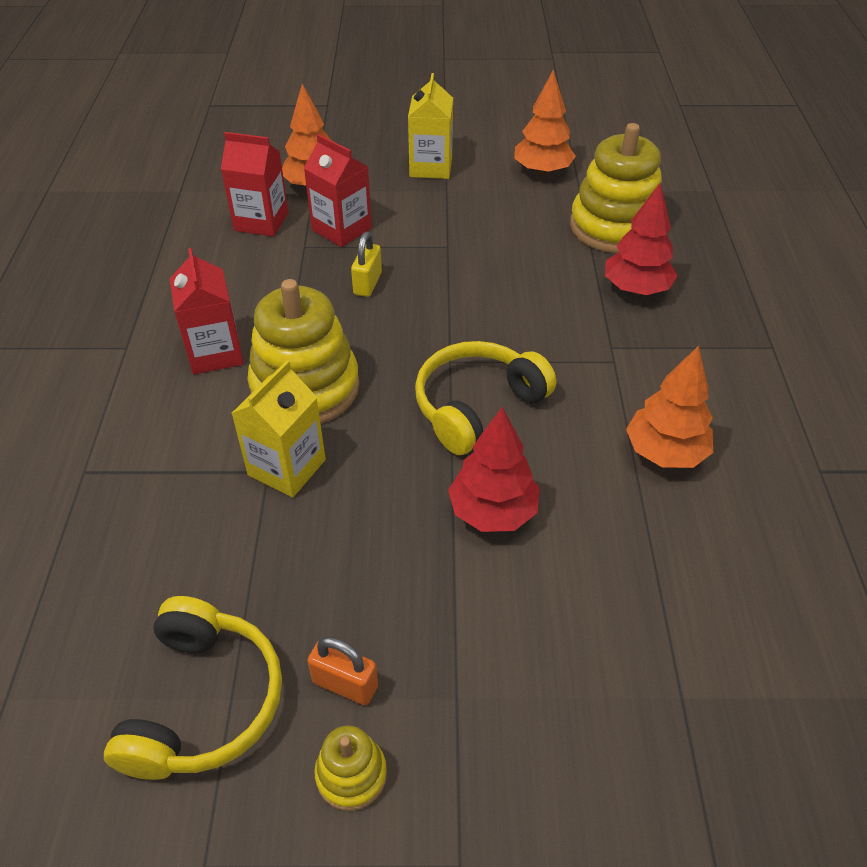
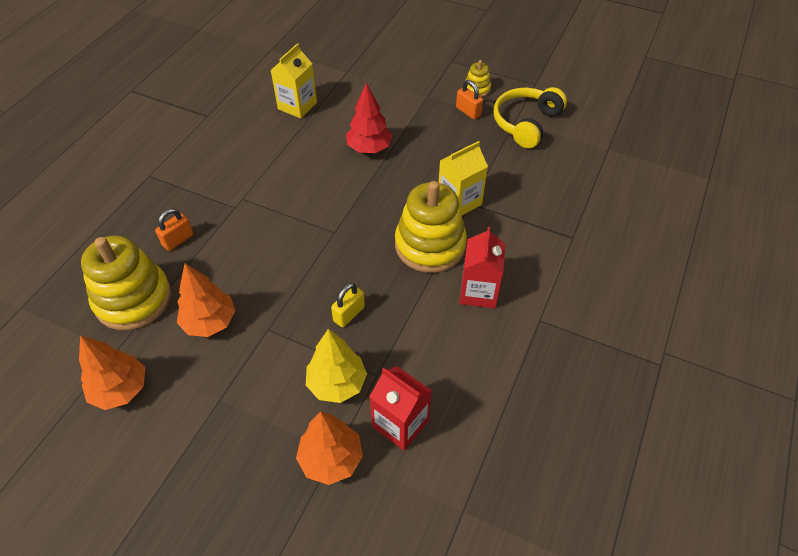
camera: 155 degrees left, 5 degrees up
red carton [304,134,372,247] -> yellow tree [306,329,367,403]
yellow carton [408,73,453,179] -> yellow carton moved to [270,43,317,118]
yellow headphones [415,341,556,455] -> none
red tree [605,183,678,295] -> orange padlock [155,208,194,251]
orange tree [626,346,713,468] -> orange tree moved to [177,263,235,337]

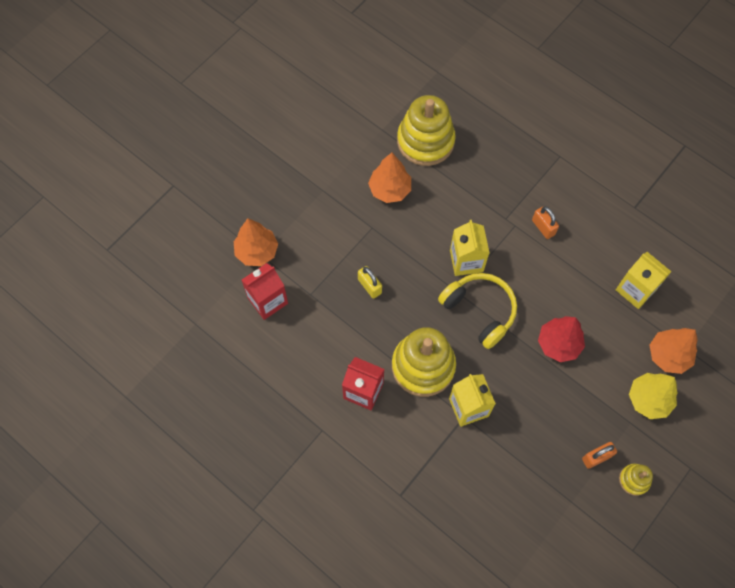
camera: 105 degrees right, 15 degrees up
orange tree [79,335,145,410] -> orange tree moved to [650,328,698,374]
orange padlock [155,208,194,251] -> orange padlock moved to [532,206,559,239]
yellow tree [306,329,367,403] -> yellow tree moved to [629,373,678,419]
yellow headphones [493,87,567,148] -> yellow headphones moved to [438,273,517,349]
none -> yellow carton [450,220,490,276]

